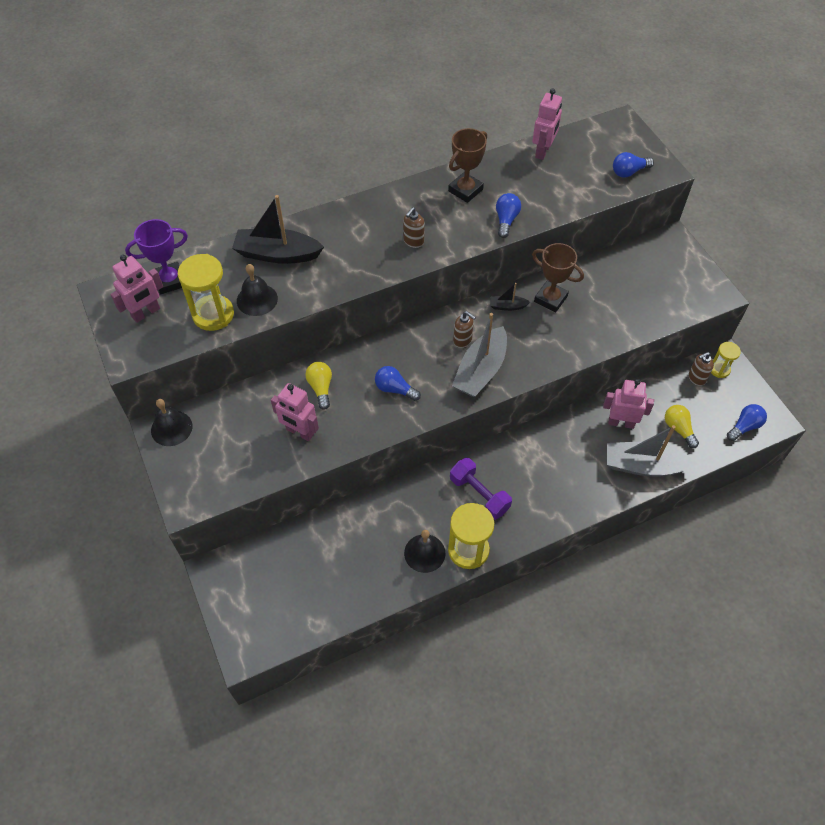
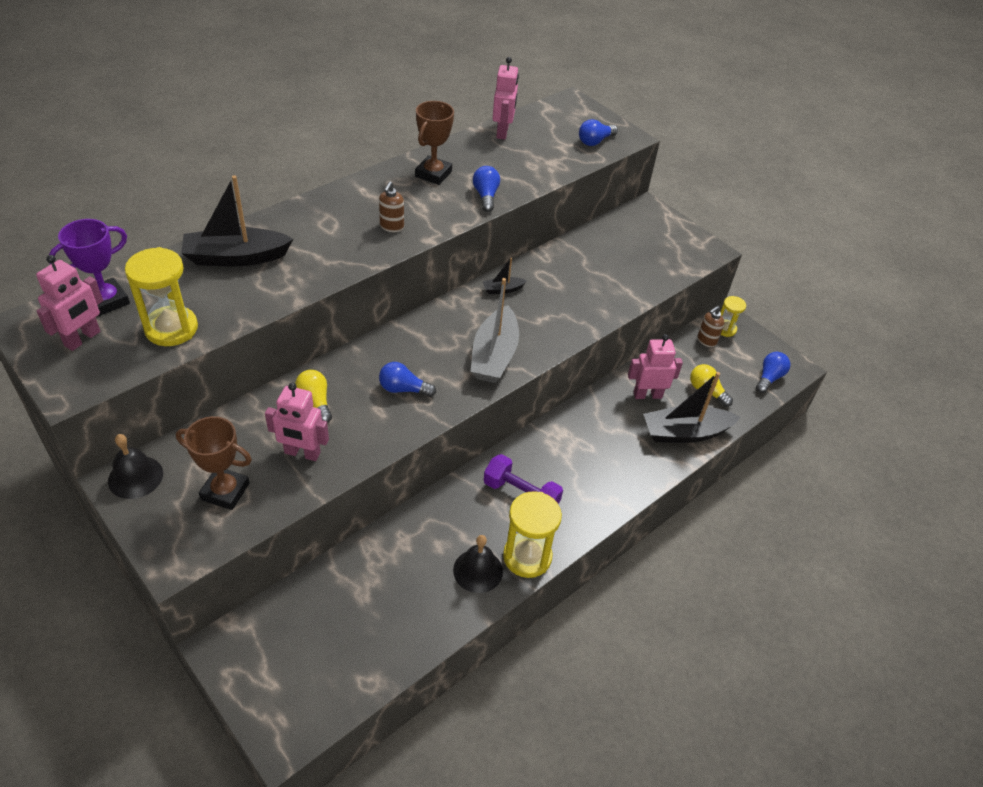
camera: 20 degrees left, 10 degrees down
black bell [237,264,278,316] -> none
brown soap dispenser [453,311,476,348] -> none
brown trophy [532,243,584,312] -> brown trophy moved to [176,416,252,510]
grey boat [607,425,697,477] -> black boat [643,372,740,443]

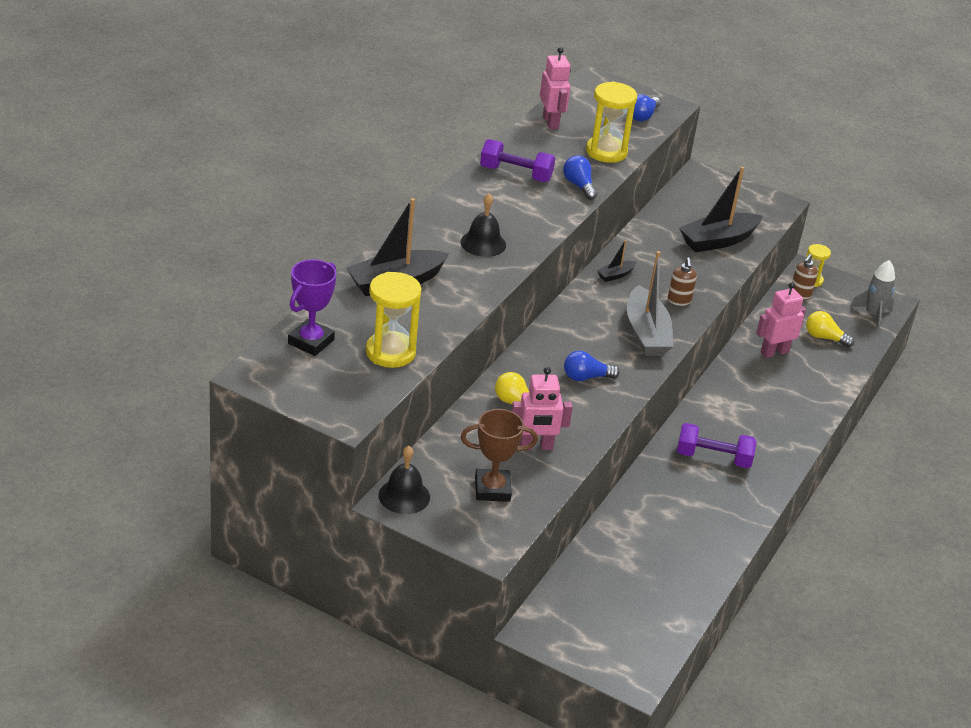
camera: 20 degrees left, 10 degrees down
pink robot [36,255,103,351] -> none
brown soap dispenser [379,181,404,232] -> brown soap dispenser moved to [668,257,697,306]
brown trophy [415,101,454,185] -> purple dumbbell [480,139,555,182]
black bell [453,535,503,593] -> black bell moved to [461,194,506,257]
yellow hourglass [503,491,562,578] -> yellow hourglass moved to [586,81,637,163]
black boat [643,372,740,443] -> black boat moved to [679,167,763,252]
blue light bulb [756,352,791,393] -> grey rocket [850,260,895,330]

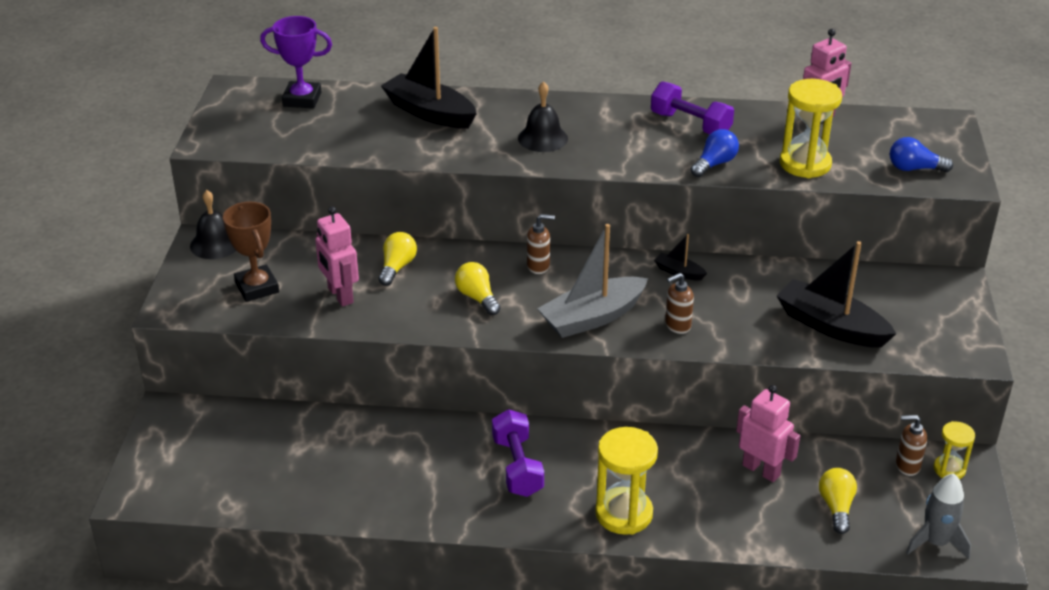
camera: 70 degrees right, 0 degrees up
yellow hourglass [366,272,421,368] -> yellow hourglass moved to [595,427,658,535]
purple dumbbell [480,139,555,182] -> purple dumbbell turned 45 degrees counterclockwise [651,81,734,134]
blue light bulb [564,351,620,381] -> yellow light bulb [455,262,501,315]
none -> brown soap dispenser [527,214,555,274]

